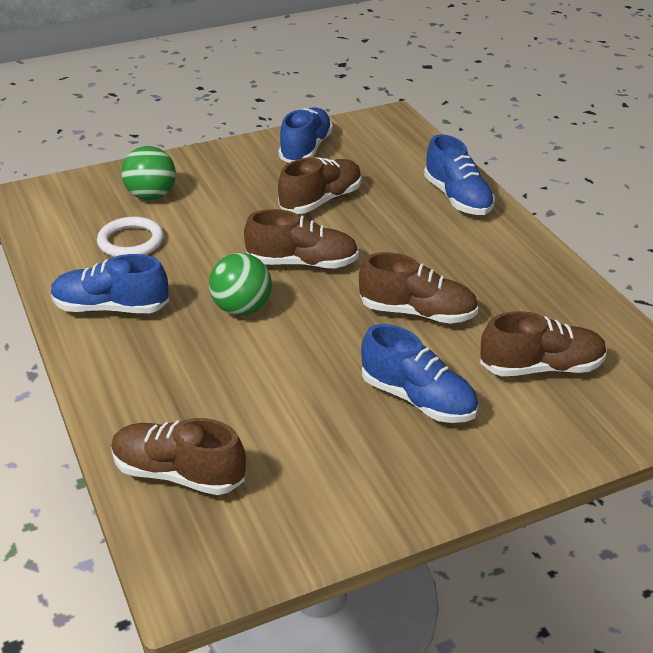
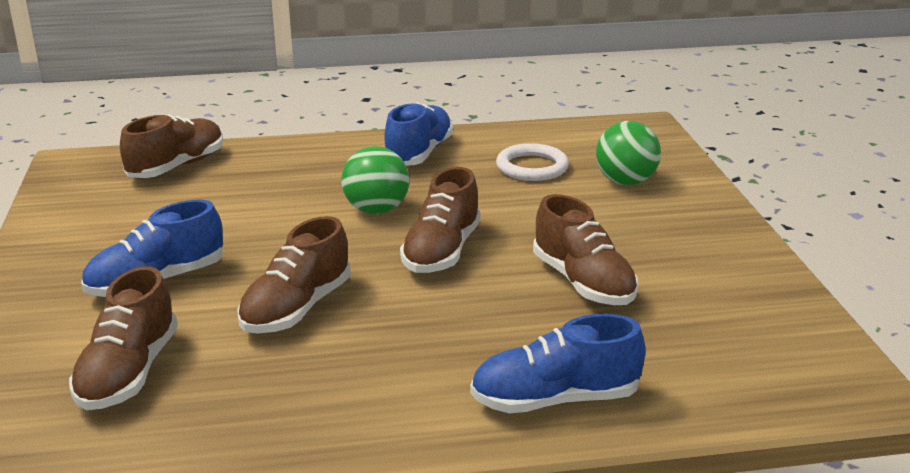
camera: 105 degrees right, 10 degrees down
blue shoe [278,107,333,163] -> none

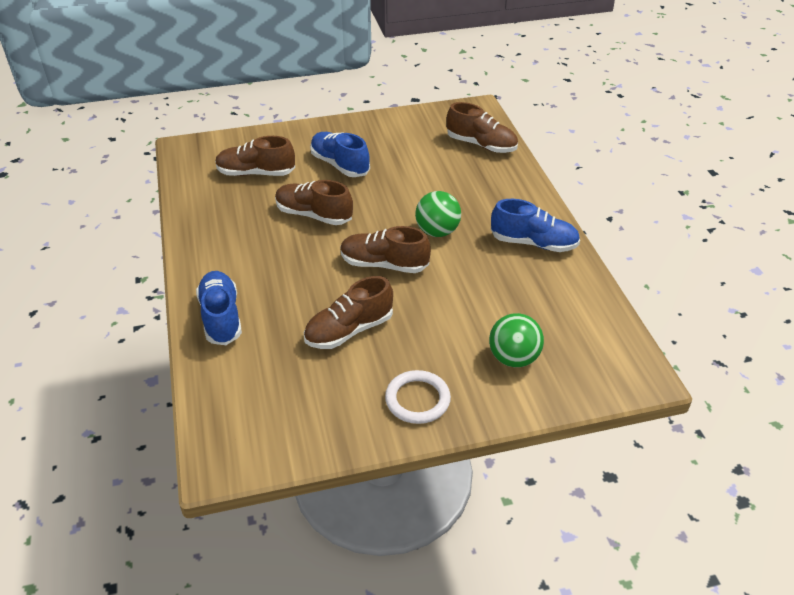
camera: 85 degrees right, 15 degrees up
white ring [496,143,569,181] -> white ring moved to [385,370,451,424]

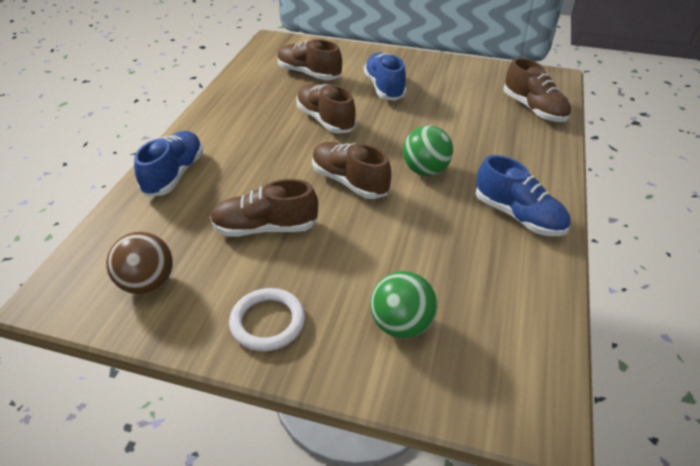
camera: 30 degrees right, 0 degrees up
none -> brown ball [106,232,173,294]

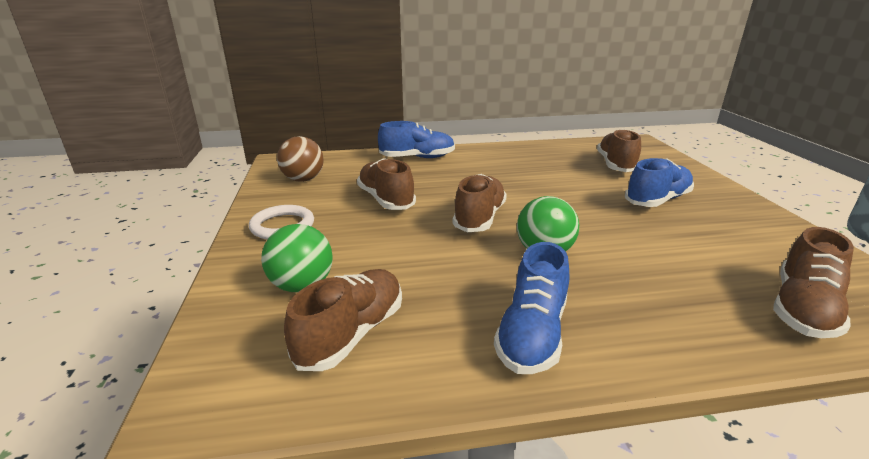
camera: 65 degrees right, 15 degrees down
brown shoe [296,84,356,133] -> brown shoe moved to [284,269,402,371]

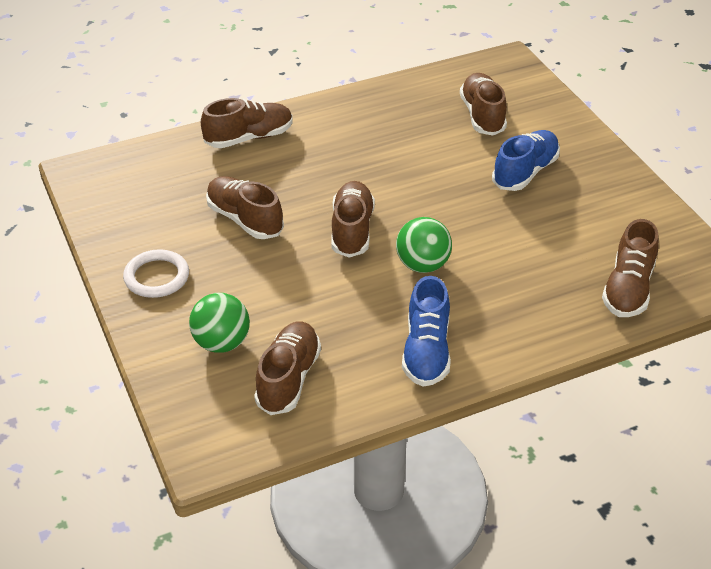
camera: 15 degrees left, 15 degrees up
brown ball [277,136,324,182] -> none
blue shoe [378,121,455,158] -> brown shoe [201,98,293,148]

